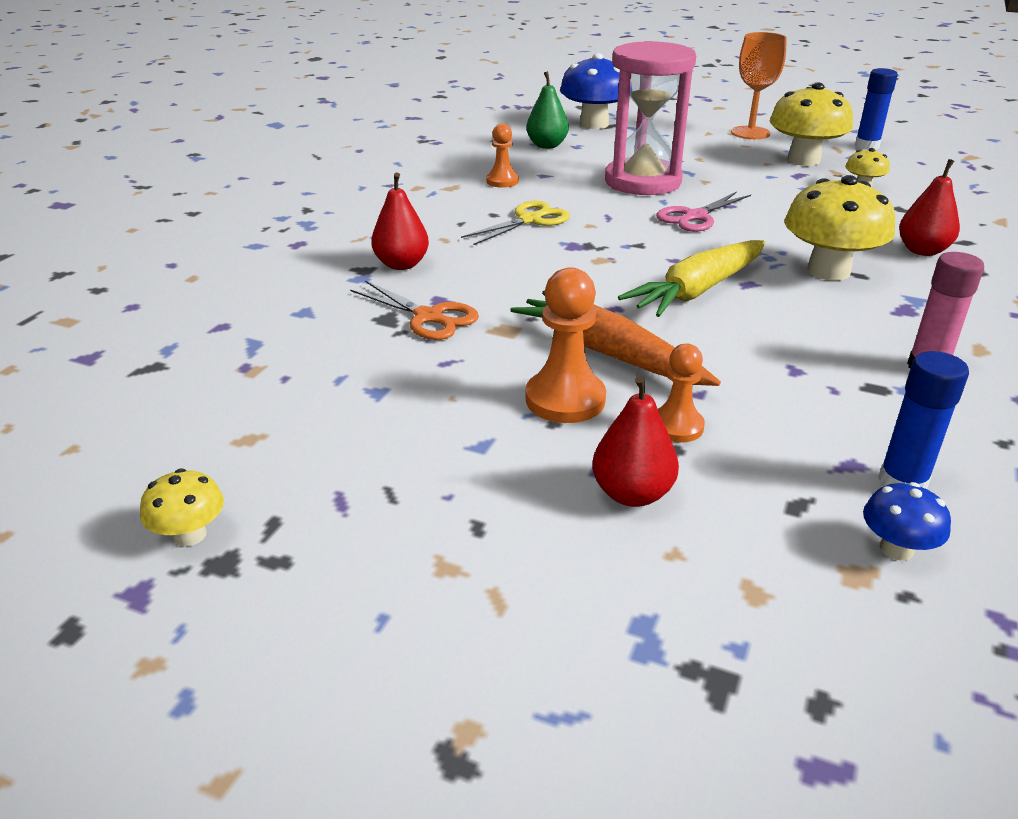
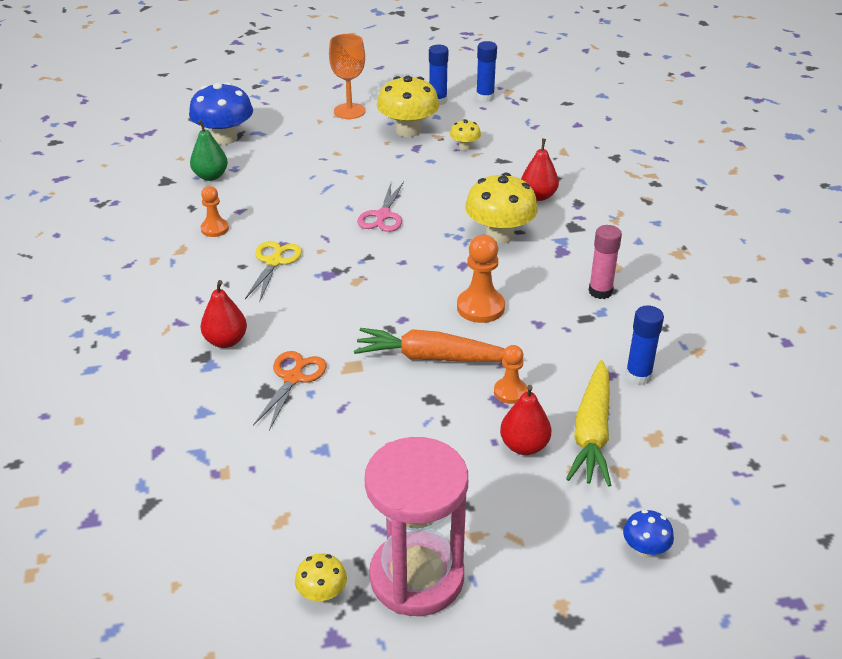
camera: 35 degrees left, 5 degrees up
orange scissors [350,280,479,340] -> orange scissors turned 75 degrees counterclockwise [253,351,326,431]
orange pawn [526,267,606,423] -> orange pawn moved to [457,235,505,323]
pink hourglass [605,41,696,195] -> pink hourglass moved to [365,437,468,616]
yellow carrot [618,240,765,317] -> yellow carrot moved to [566,360,611,487]
blue mushroom [863,482,951,561] -> blue mushroom moved to [623,510,674,557]
none -> blue glue stick [476,41,497,102]

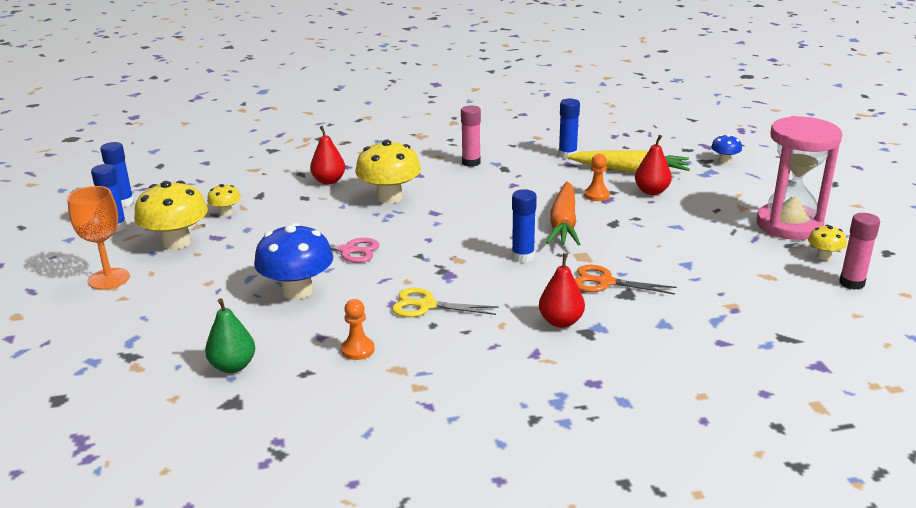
camera: 90 degrees left, 10 degrees down
blue mushroom [189,82,253,145] -> blue mushroom moved to [254,223,333,299]
orange pawn [457,235,505,323] -> none
none -> blue glue stick [512,189,537,262]
none -> pink glue stick [839,213,880,290]

